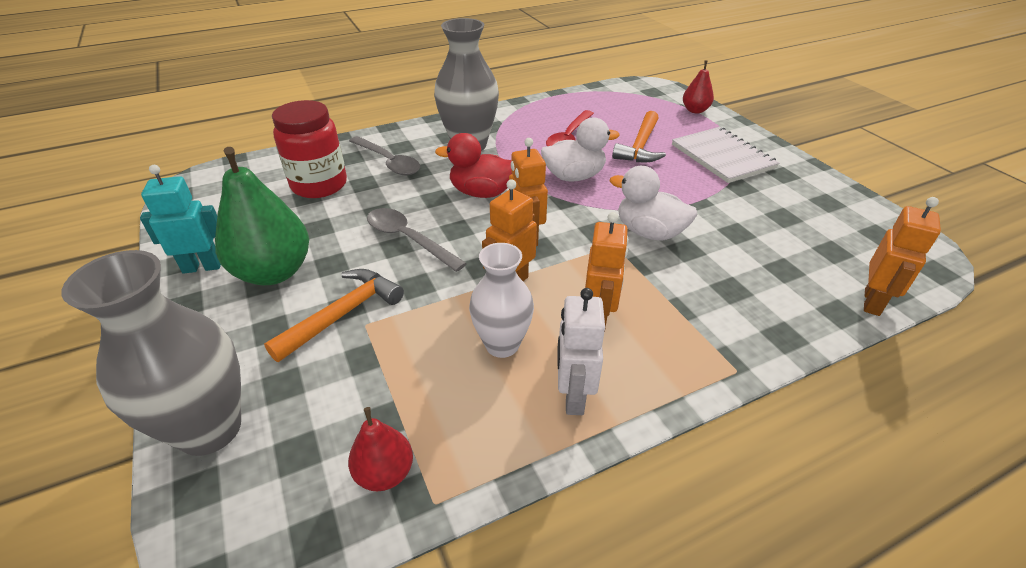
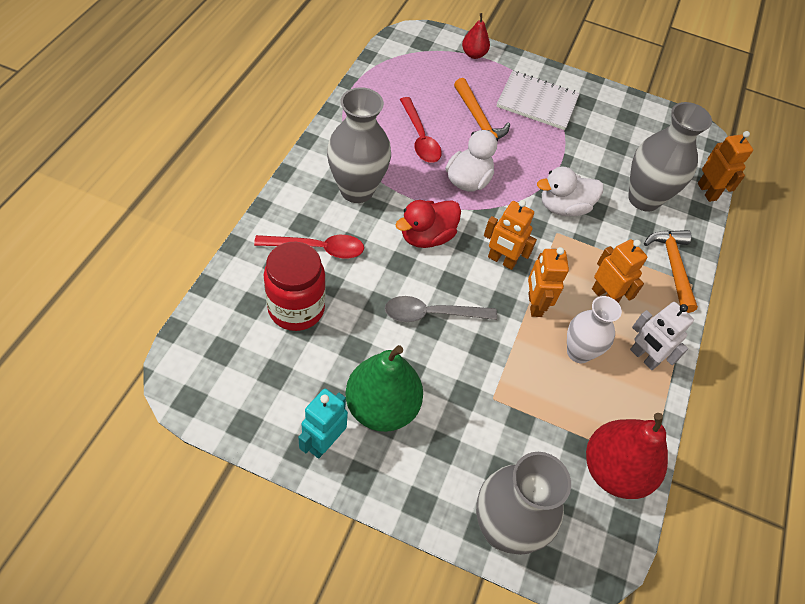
camera: 50 degrees left, 15 degrees up
orange hammer [264,269,404,362] -> orange hammer moved to [644,230,698,313]
red pear [348,407,413,491] -> red pear [586,413,668,499], size x1.91
grey spoon [349,136,420,175] -> red spoon [254,235,364,258]
none -> grey vase [628,102,712,212]

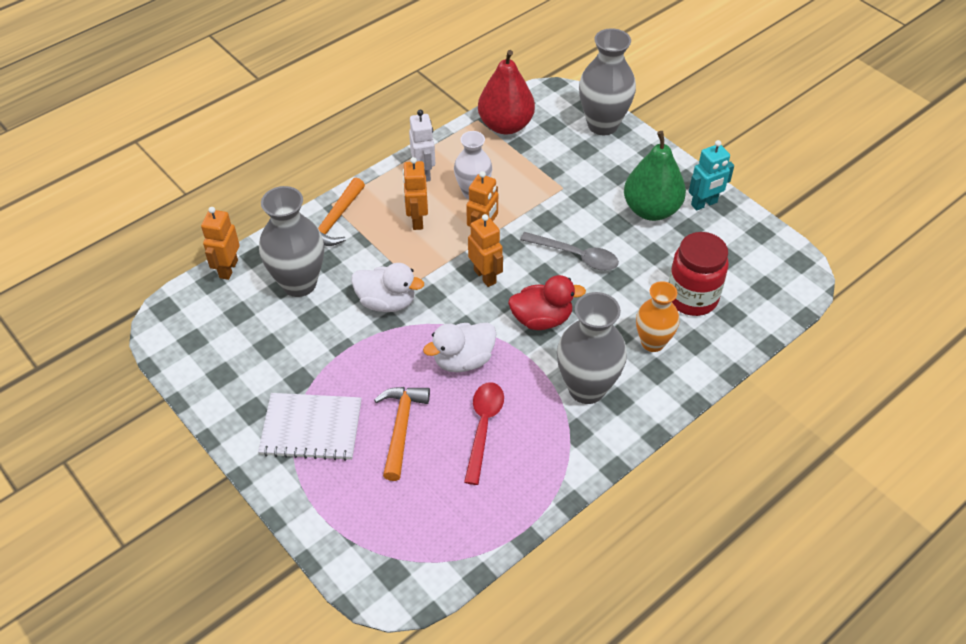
camera: 145 degrees left, 5 degrees down
red spoon [254,235,364,258] -> orange vase [636,281,680,352]
red pear [462,13,490,59] -> none
white notebook [496,71,580,130] -> white notebook turned 45 degrees counterclockwise [258,393,362,461]

